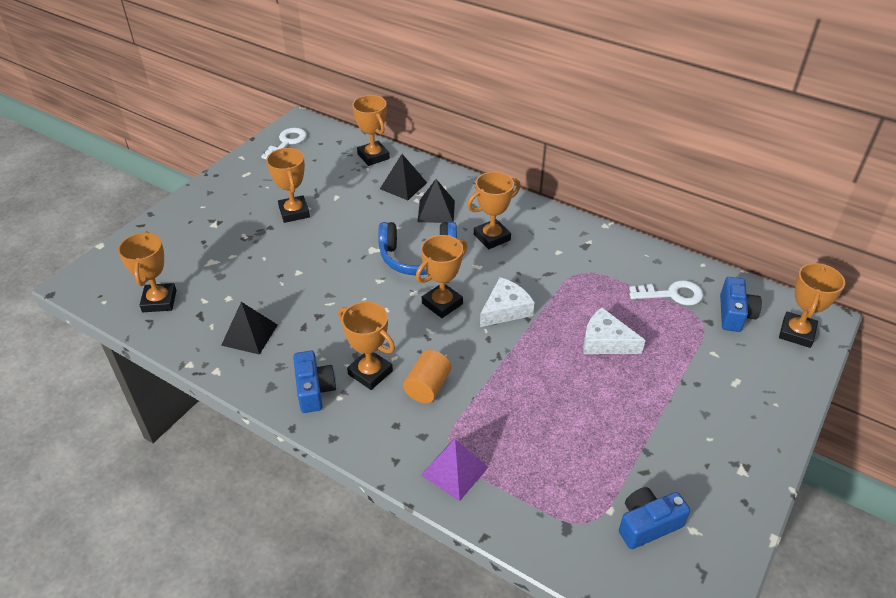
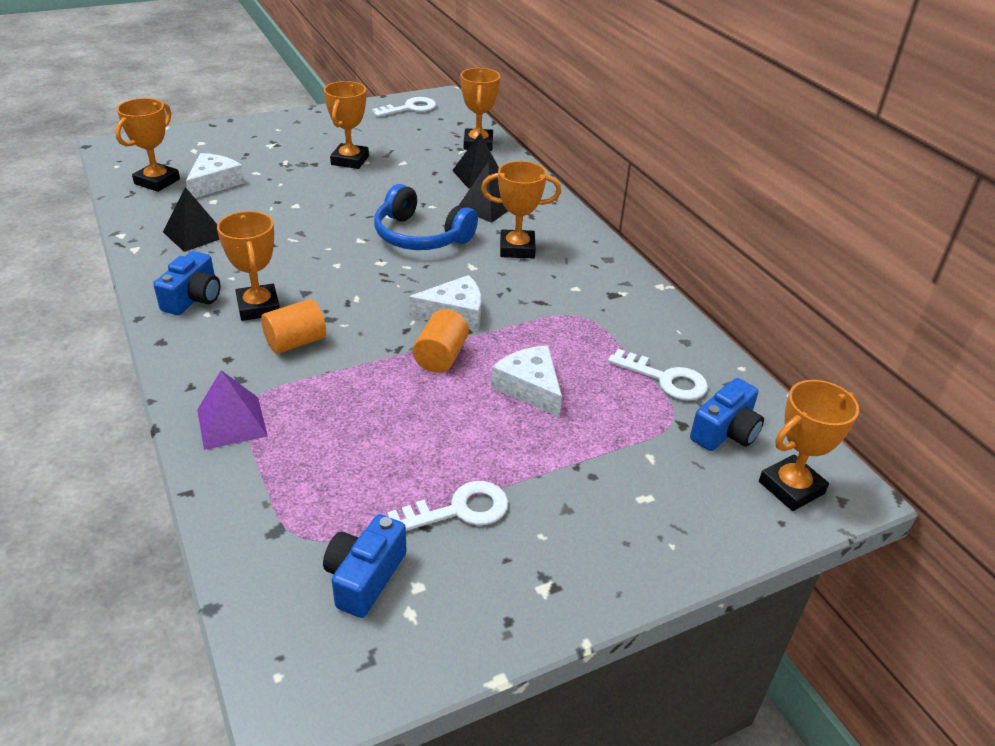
camera: 30 degrees right, 5 degrees down
orange trophy [416,235,467,318] -> none
blue camera [619,487,690,549] -> blue camera turned 75 degrees counterclockwise [323,514,407,618]
none -> white cheese [186,153,244,198]
none -> white key [387,481,508,531]
none -> orange cylinder [413,309,469,373]

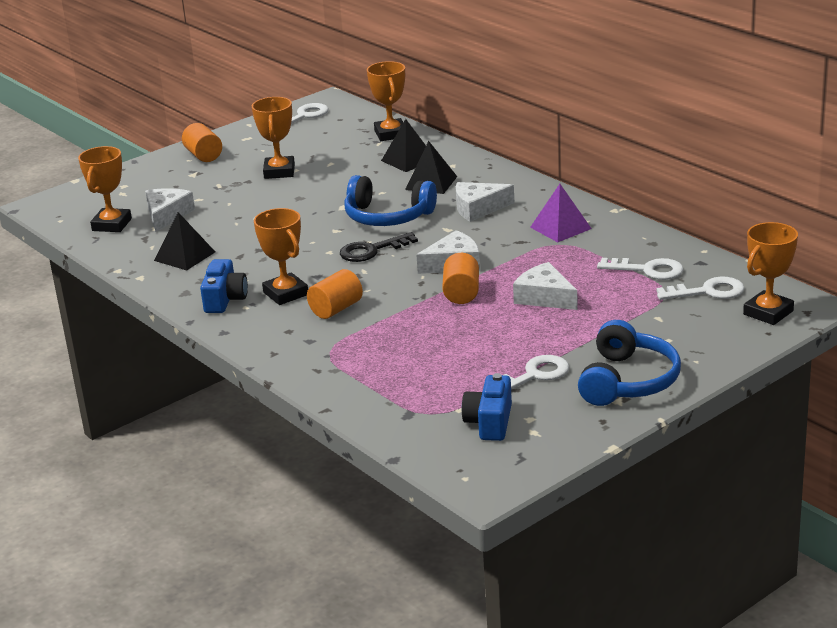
camera: 10 degrees left, 10 degrees down
purple pyramid [197,370,268,450] -> purple pyramid moved to [530,184,592,242]
orange trophy [481,161,561,258] -> white cheese [456,182,514,222]
blue camera [690,378,764,451] -> white key [656,277,745,300]
none -> orange cylinder [182,123,222,162]
none -> black key [340,232,418,262]
none -> blue headphones [578,320,681,406]

